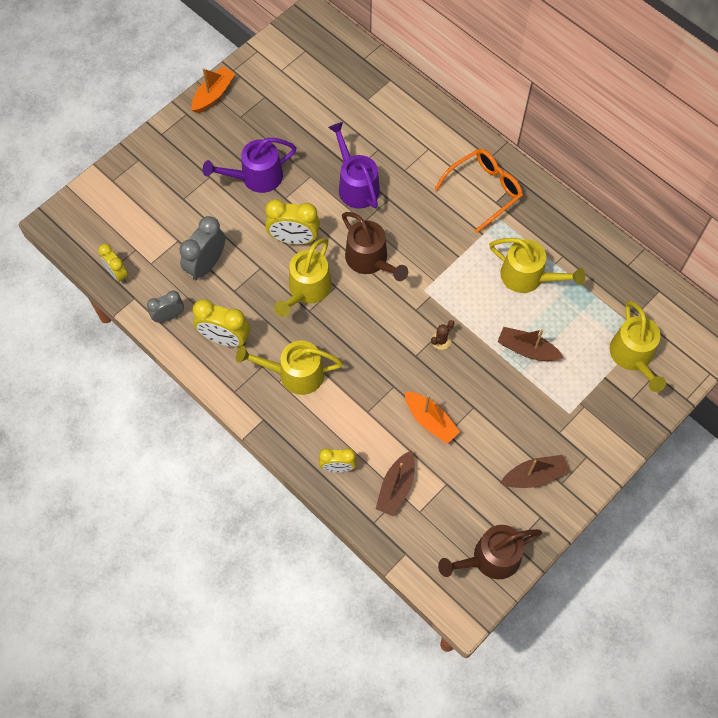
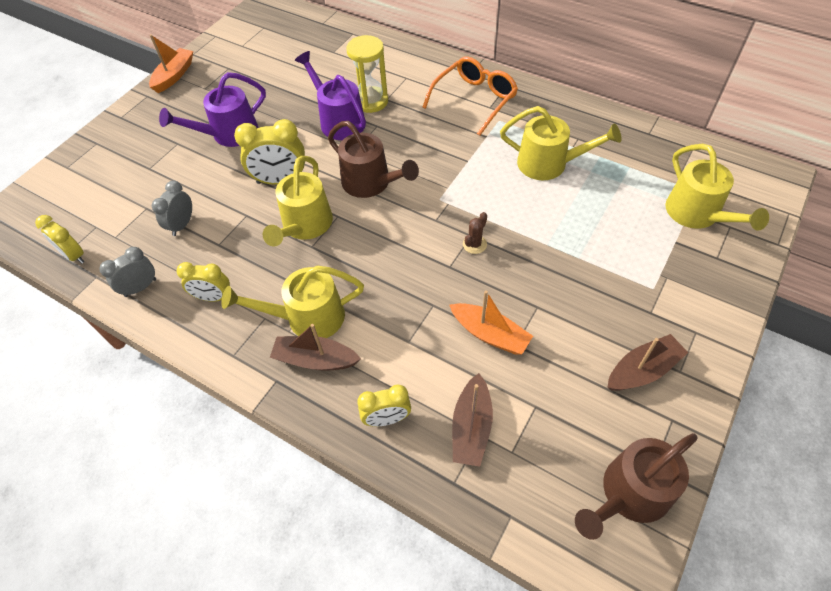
camera: 10 degrees left, 10 degrees down
grey clock [179,216,225,280] -> grey clock [152,181,192,236], size x0.64
yellow clock [193,299,250,347] -> yellow clock [177,262,230,302], size x0.64
brown boat [497,327,564,361] -> brown boat moved to [270,324,361,371]
none -> yellow hourglass [346,35,388,113]

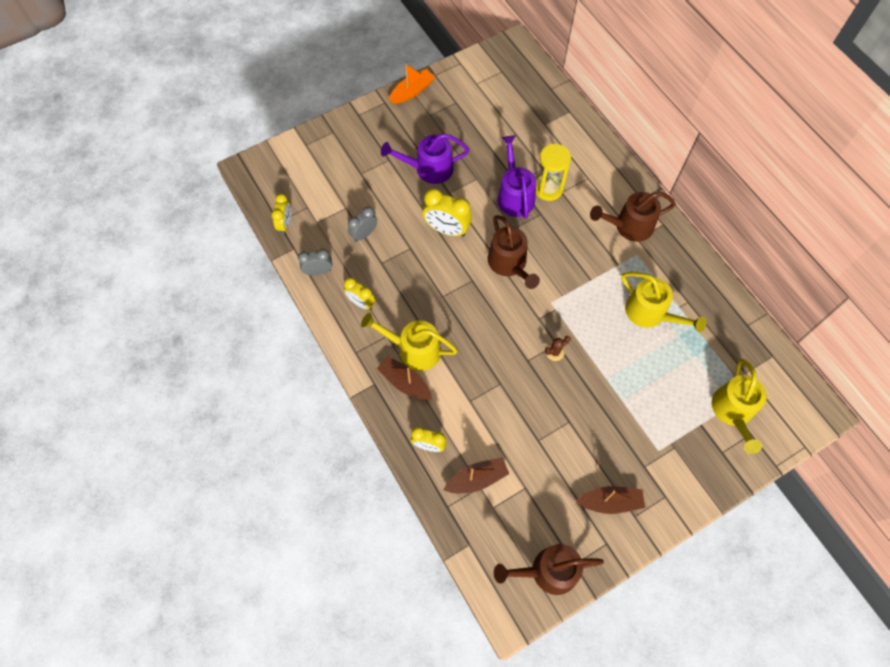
camera: 25 degrees right, 10 degrees up
yellow clock [35,215,84,264] -> yellow clock turned 150 degrees counterclockwise [271,194,292,234]
yellow watering can [263,156,333,246] -> none
orange glasses [422,56,518,136] -> brown watering can [590,192,676,242]
orange boat [450,290,533,355] -> none
brown boat [452,373,493,467] -> brown boat turned 150 degrees counterclockwise [444,457,509,493]

